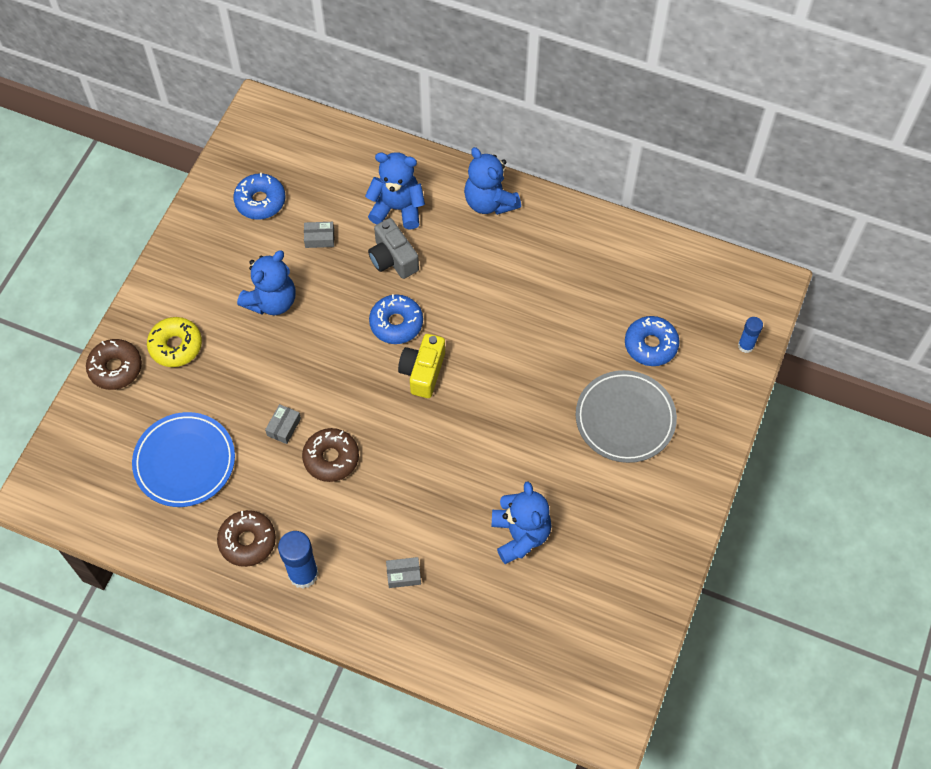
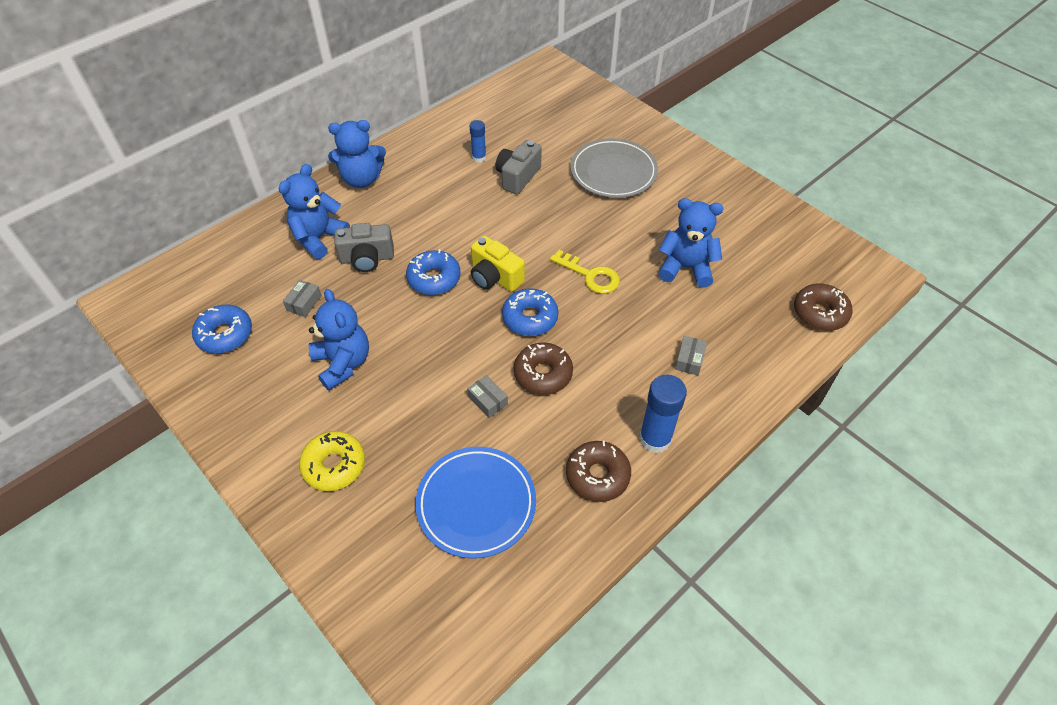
camera: 65 degrees left, 10 degrees down
brown donut [86,339,142,390] -> brown donut moved to [794,284,852,331]
blue donut [625,316,680,366] -> blue donut moved to [502,288,559,336]
blue glue stick [738,317,763,353] -> blue glue stick moved to [469,120,486,163]
none -> grey camera [495,140,542,194]
none -> yellow key [550,250,620,294]

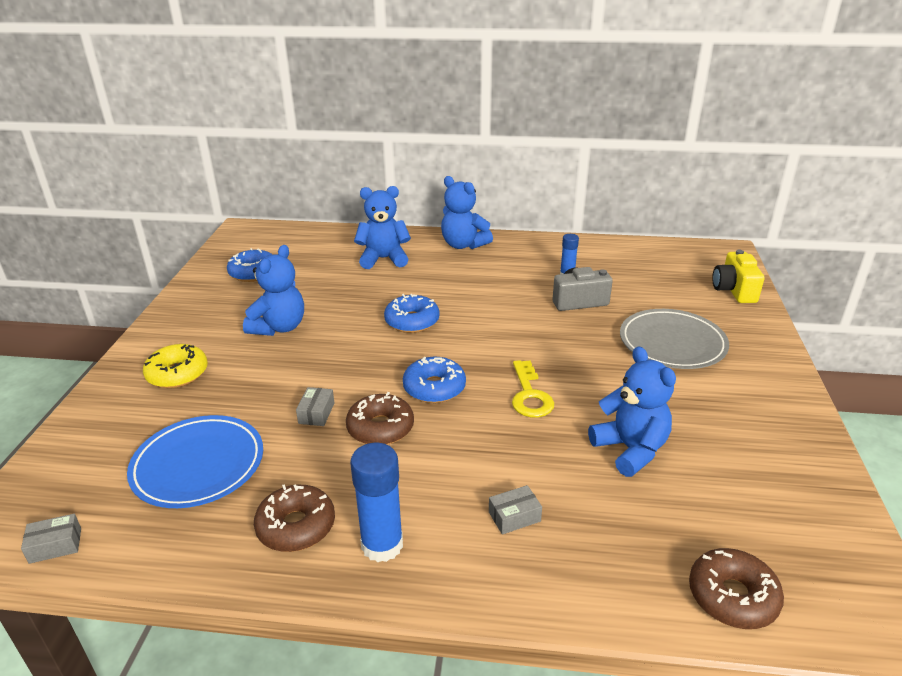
camera: 50 degrees right, 20 degrees down
grey box [283,280,322,317] -> grey box moved to [21,514,81,564]
grey camera [334,223,394,272] -> none
yellow camera [471,236,525,292] -> yellow camera moved to [712,250,765,303]

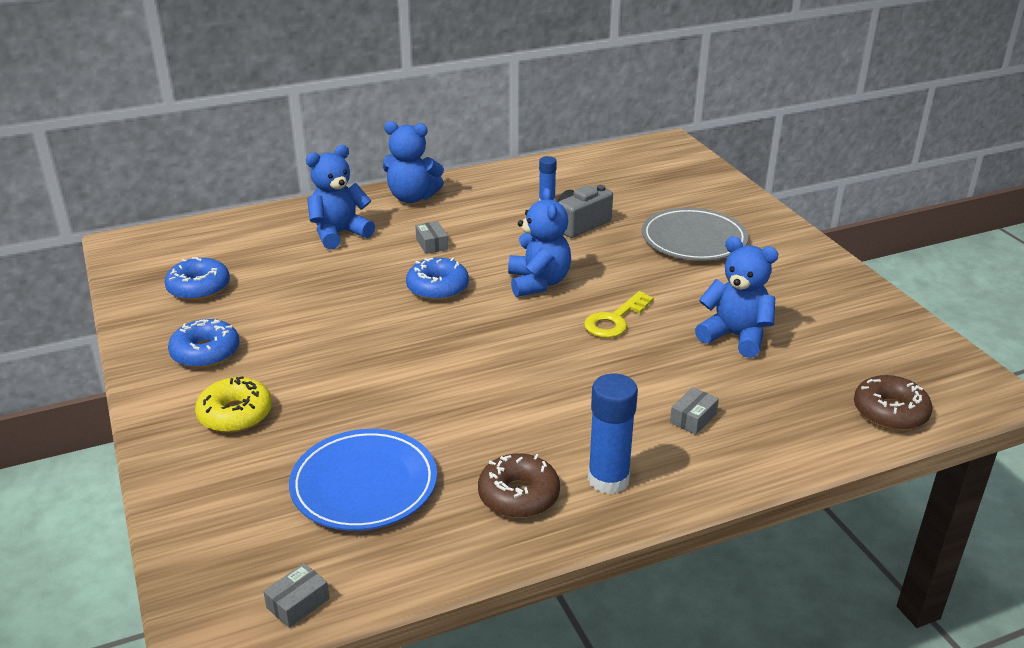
camera: 30 degrees left, 0 degrees up
blue teddy bear [243,245,304,336] -> blue teddy bear moved to [508,188,571,297]
grey box [296,387,334,426] -> grey box moved to [415,221,448,254]
brown donut [346,392,414,445] -> none
blue donut [403,357,466,403] -> blue donut moved to [168,319,239,368]
yellow key [512,360,554,418] -> yellow key turned 75 degrees clockwise [584,291,654,338]
yellow camera [712,250,765,303] -> none

